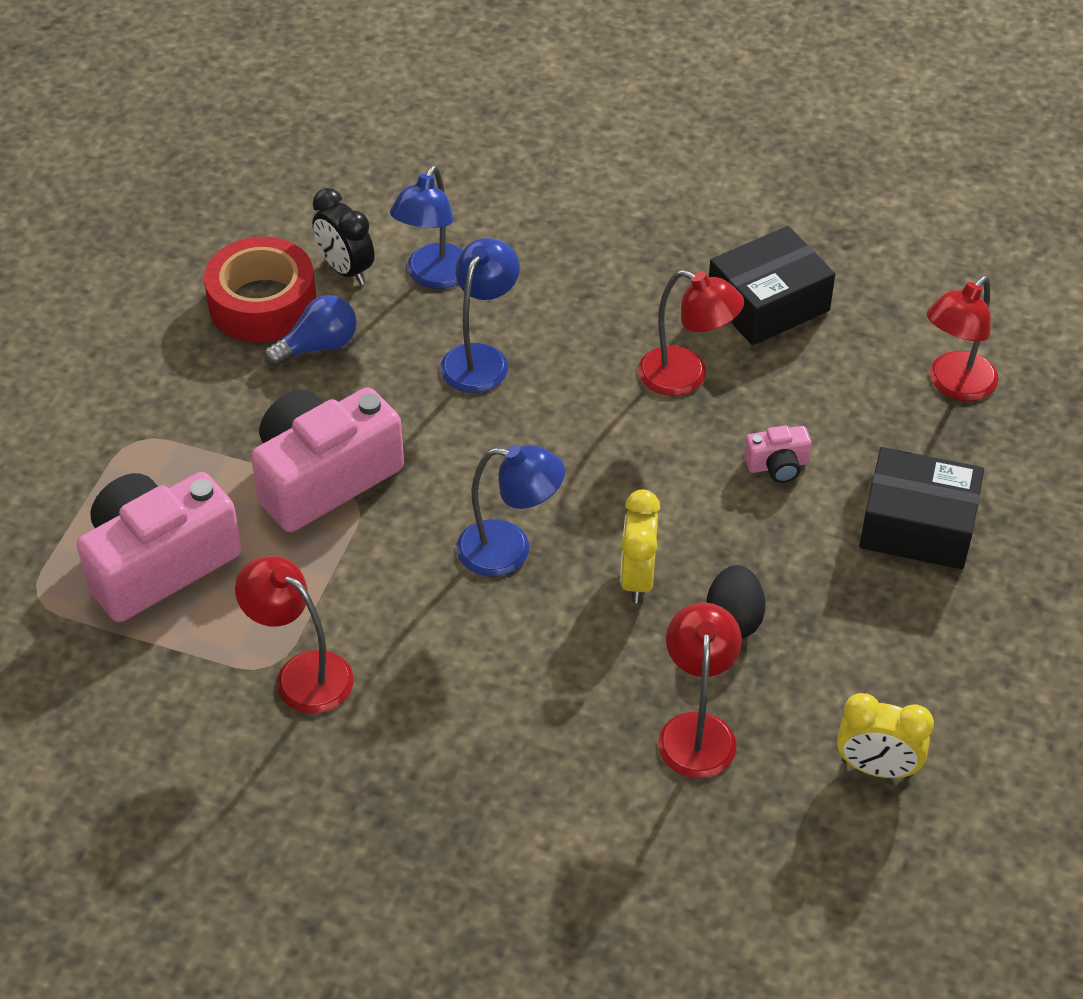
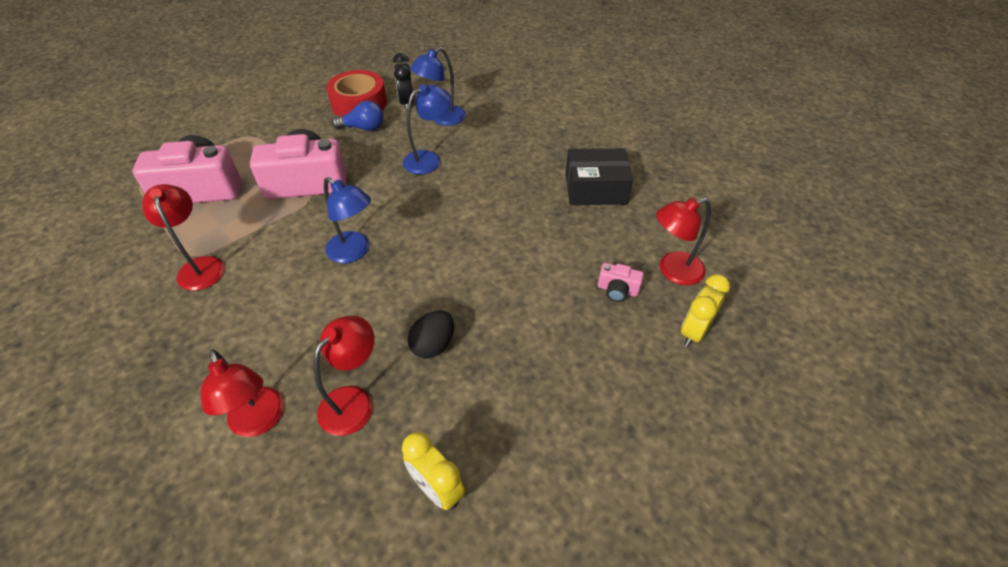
camera: 30 degrees right, 0 degrees up
yellow clock [620,490,660,603] -> yellow clock moved to [681,274,730,347]
red lamp [638,270,744,396] -> red lamp moved to [201,350,284,437]
pink camera [744,425,812,483] -> pink camera moved to [598,263,644,302]
black box [859,447,984,569] -> none

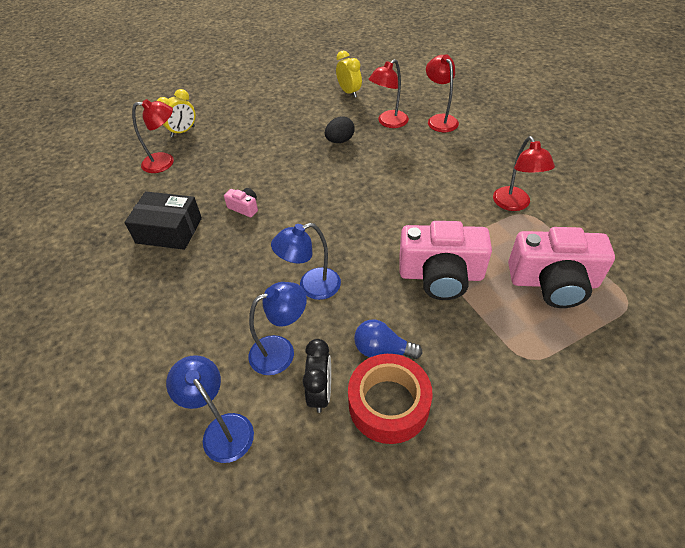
camera: 165 degrees left, 0 degrees up
blue lamp [324,177,371,263] -> blue lamp moved to [166,355,254,463]
pink camera [598,263,644,302] -> pink camera moved to [224,188,258,217]

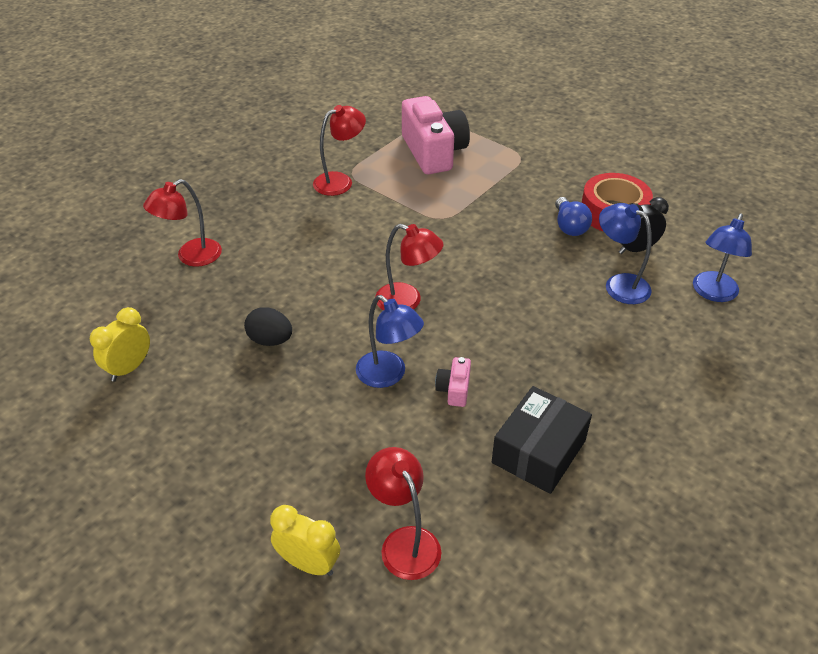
camera: 115 degrees left, 5 degrees down
black box [124,191,202,250] -> black box turned 45 degrees clockwise [492,386,592,494]
blue lamp [271,223,341,300] -> blue lamp moved to [356,295,424,388]
red lamp [369,59,409,128] -> red lamp moved to [375,224,443,310]
pink camera [399,221,492,300] -> none

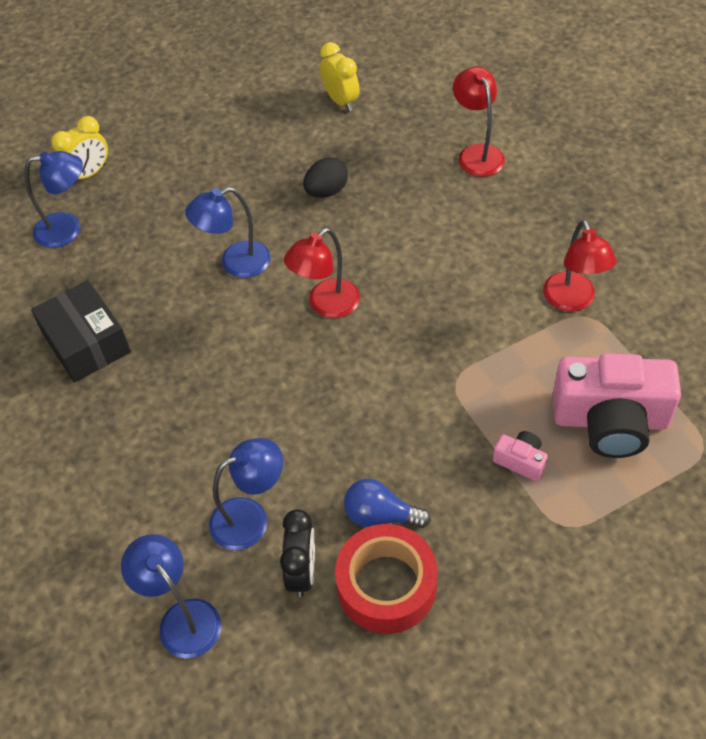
camera: 115 degrees right, 10 degrees up
red lamp [365,447,441,580] -> blue lamp [24,151,83,248]
pink camera [435,357,471,407] -> pink camera moved to [493,431,548,481]

